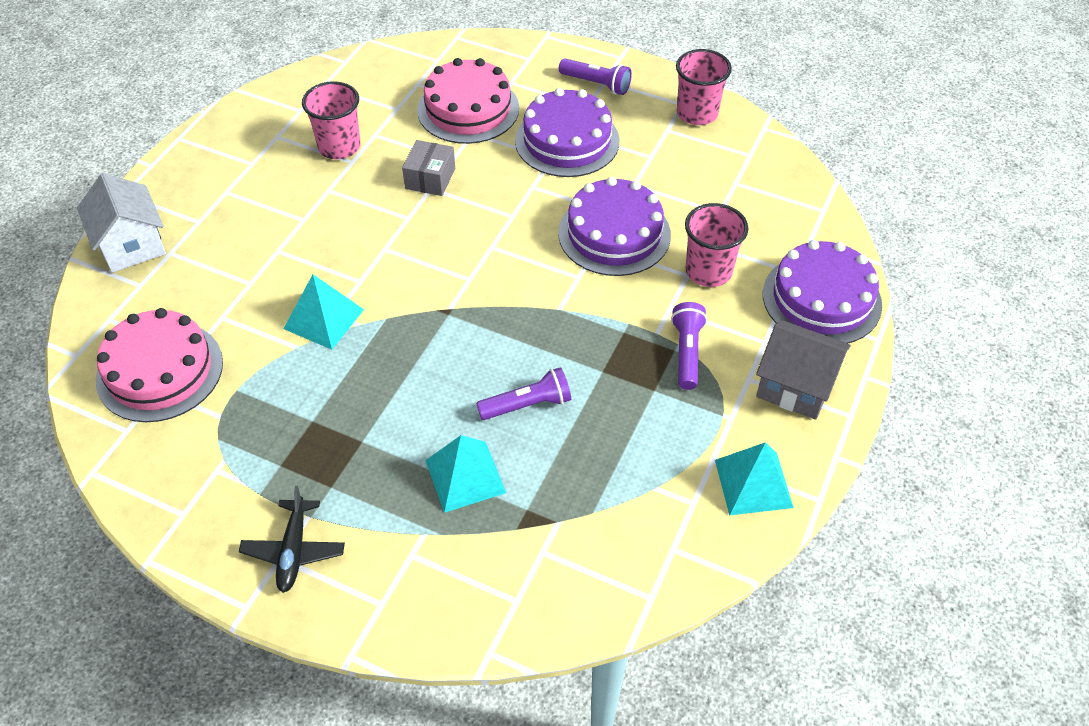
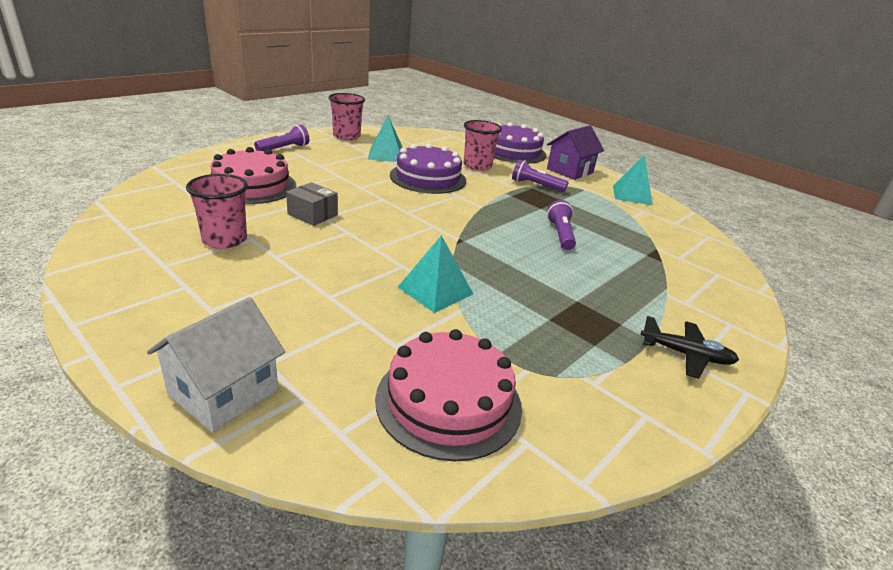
camera: 75 degrees left, 20 degrees down
white house [77,173,166,273] -> white house turned 45 degrees counterclockwise [147,297,285,432]
turquoise pyramid [425,435,506,513] -> turquoise pyramid moved to [368,116,403,162]
purple cake [515,88,620,177] -> none
grey house [756,320,851,420] -> purple house [547,125,604,180]

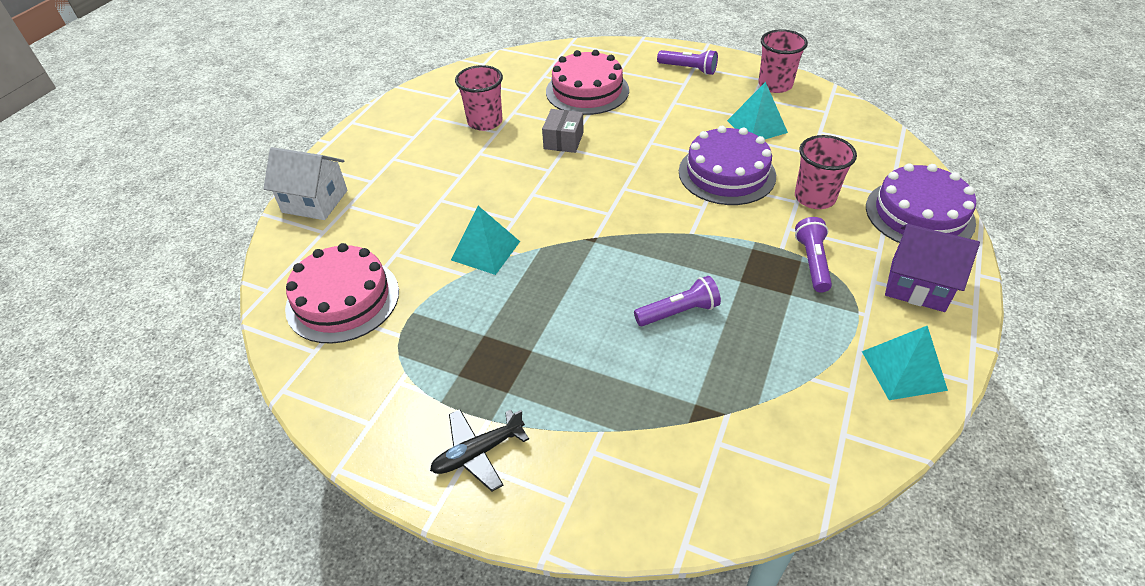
camera: 75 degrees right, 15 degrees up
black plane [640,316,739,379] -> black plane turned 60 degrees clockwise [430,409,529,491]

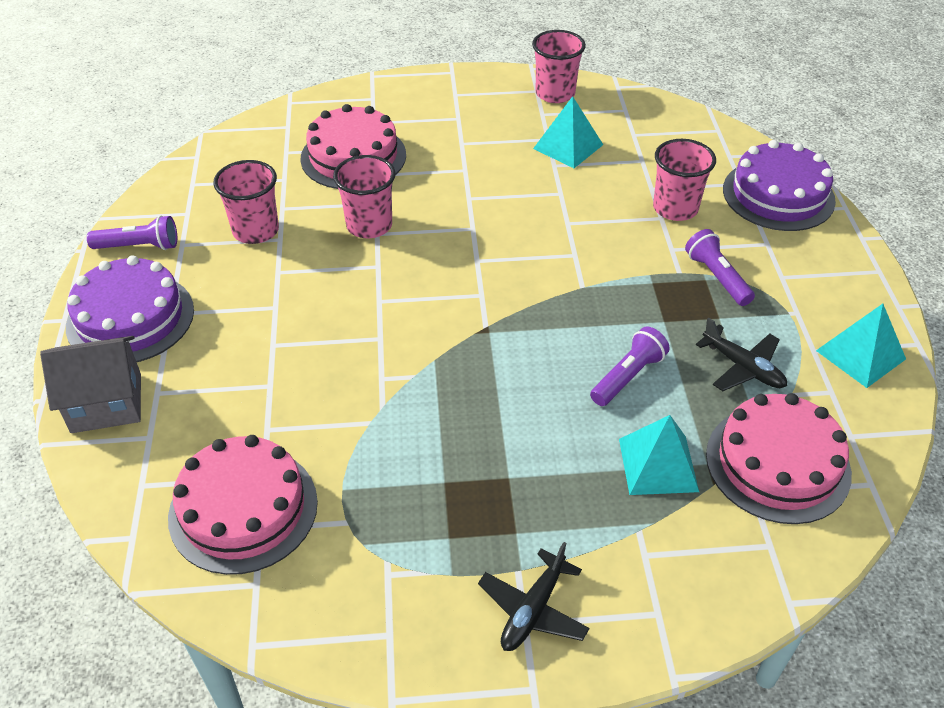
camera: 30 degrees left, 0 degrees up
white house [263,147,347,220] -> grey house [40,336,141,433]
turquoise pyramid [451,206,520,275] -> turquoise pyramid moved to [619,415,699,495]
grey box [542,109,584,153] -> pink cup [333,155,396,238]
purple flashlight [657,50,718,75] -> purple flashlight moved to [87,215,177,250]
purple cake [679,126,776,205] -> purple cake moved to [66,255,194,362]
purple house [885,224,980,312] -> none
none -> black plane [696,318,787,391]
none -> pink cake [706,393,852,524]

